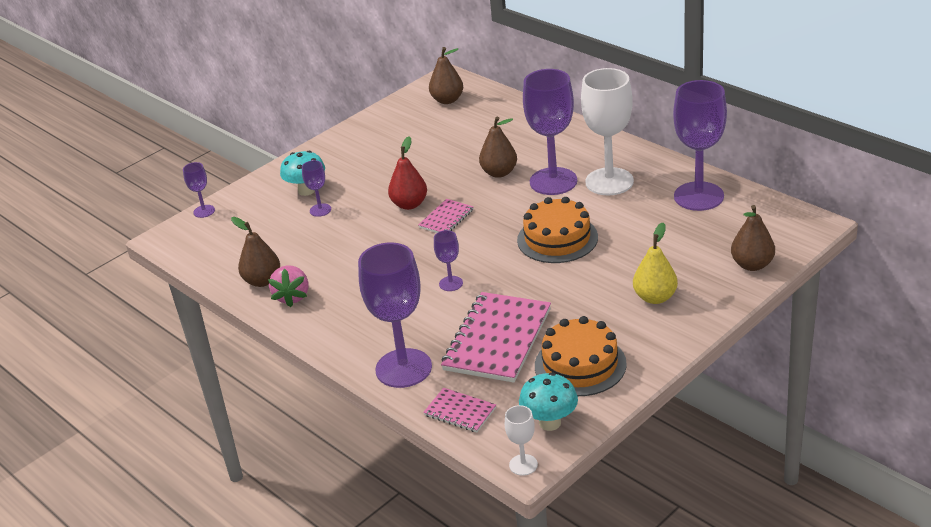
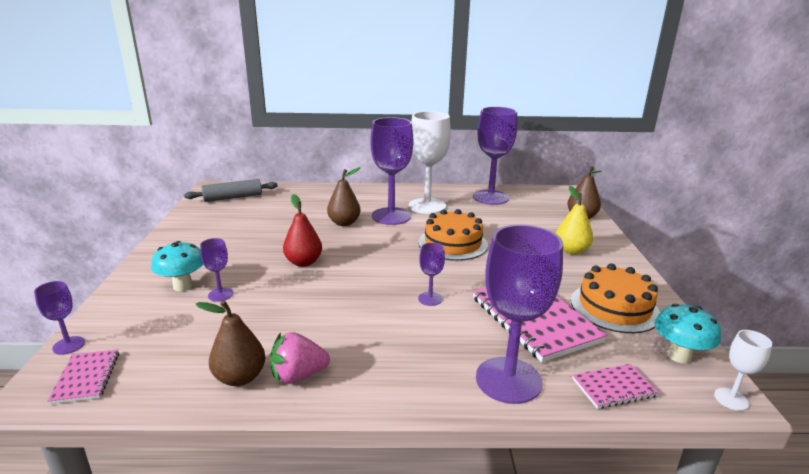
camera: 50 degrees left, 10 degrees down
pink strawberry [268,265,309,307] -> pink strawberry turned 120 degrees clockwise [270,332,330,384]
pink notebook [418,199,473,233] -> pink notebook moved to [48,349,119,404]
brown pear [429,47,463,104] -> grey rolling pin [184,179,278,202]

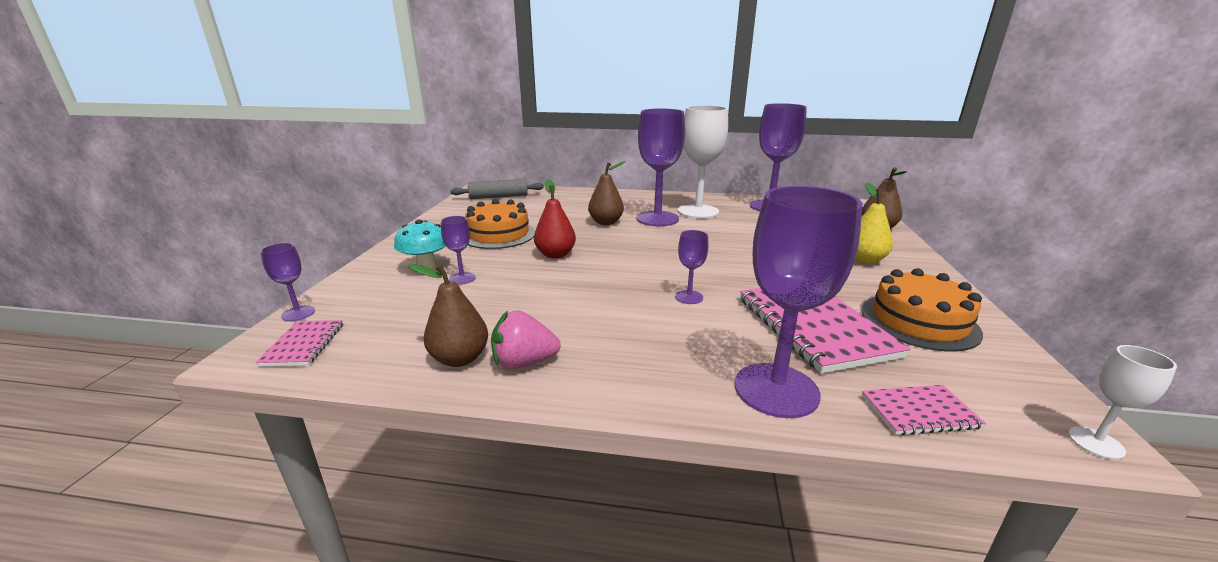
camera: 10 degrees right, 0 degrees up
orange cake [418,209,488,261] -> orange cake moved to [465,199,535,249]
turquoise mushroom [654,304,721,363] -> none

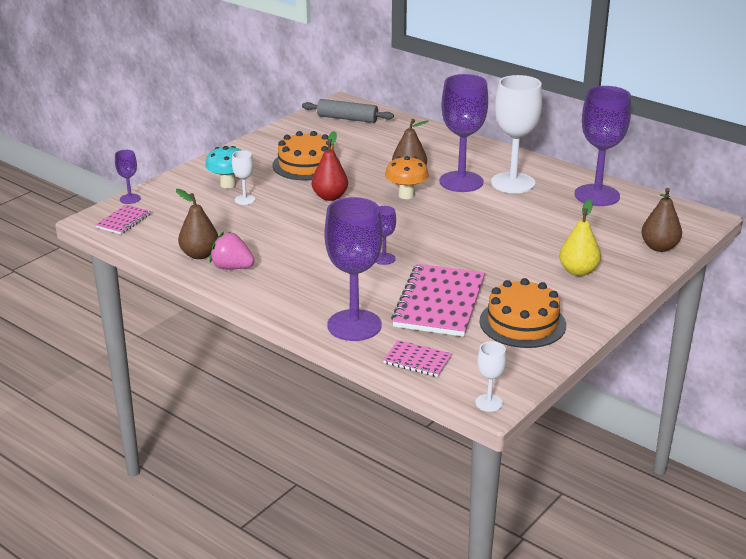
camera: 30 degrees right, 5 degrees up
purple goblet [441,216,476,285] -> white goblet [232,150,255,205]
none -> orange mushroom [385,156,429,199]

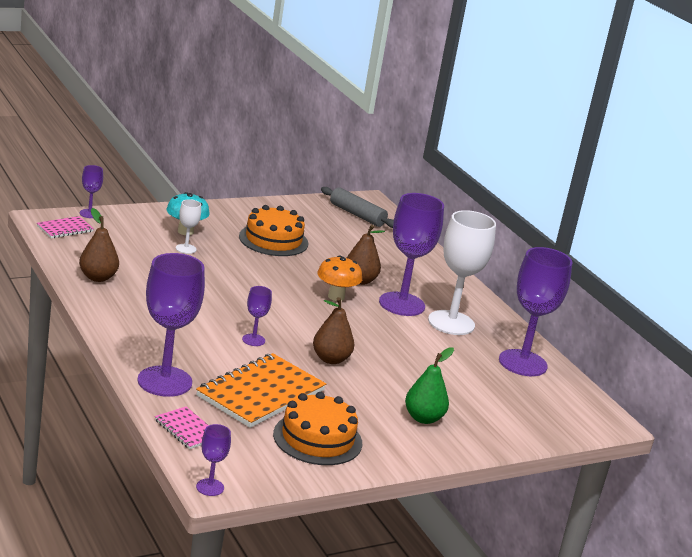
camera: 20 degrees right, 5 degrees down
pink strawberry [210,232,255,269] -> none
red pear [312,131,348,201] -> none
pink notebook [391,264,485,337] -> orange notebook [196,353,326,428]
white goblet [475,341,506,412] -> purple goblet [196,424,231,496]
yellow pear [559,199,601,276] -> green pear [405,347,454,424]
brown pear [641,188,682,252] -> brown pear moved to [313,297,354,364]

